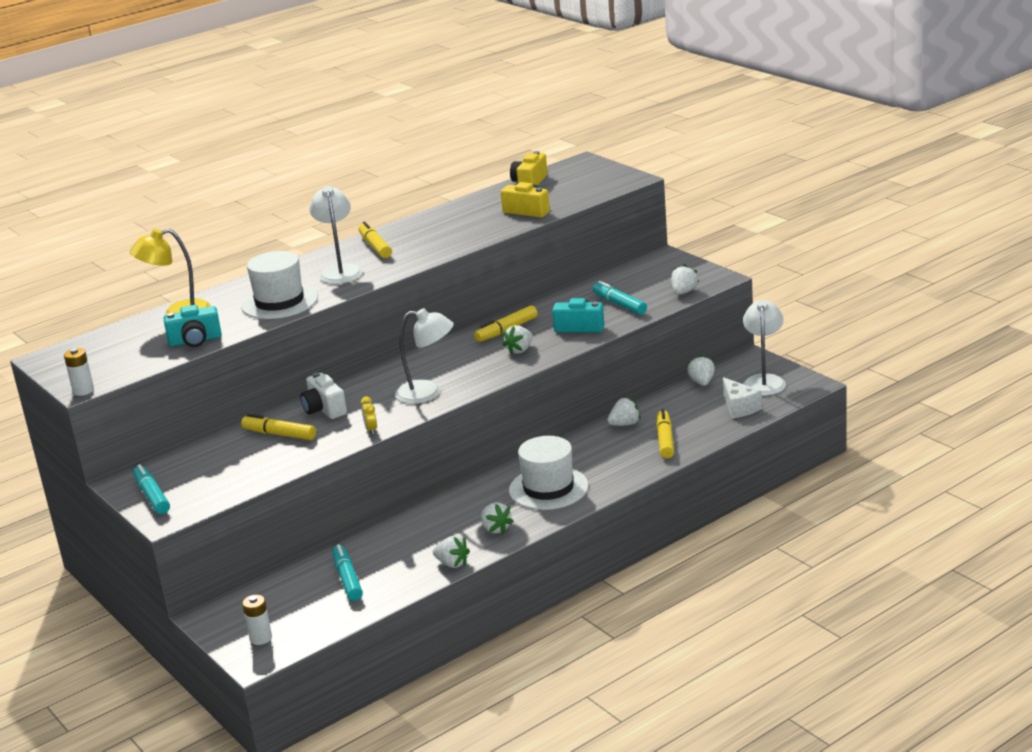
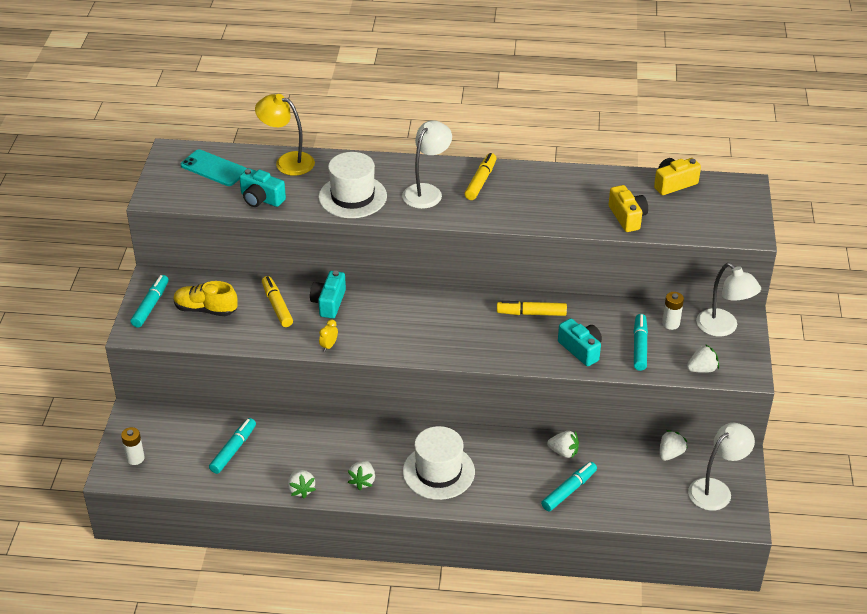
camera: 40 degrees right, 15 degrees up
white battery [64,348,94,396] -> white battery moved to [662,292,684,330]
white camera [300,372,347,419] -> turquoise camera [310,271,346,318]
white lamp [395,308,454,404] -> white lamp moved to [696,263,761,337]
white strawberry [502,325,533,355] -> none
yellow marker [656,409,674,459] -> turquoise marker [541,462,597,511]
white cheese [723,377,762,419] -> none
none -> yellow shoe [173,281,238,316]
none -> turquoise phone [181,149,247,186]

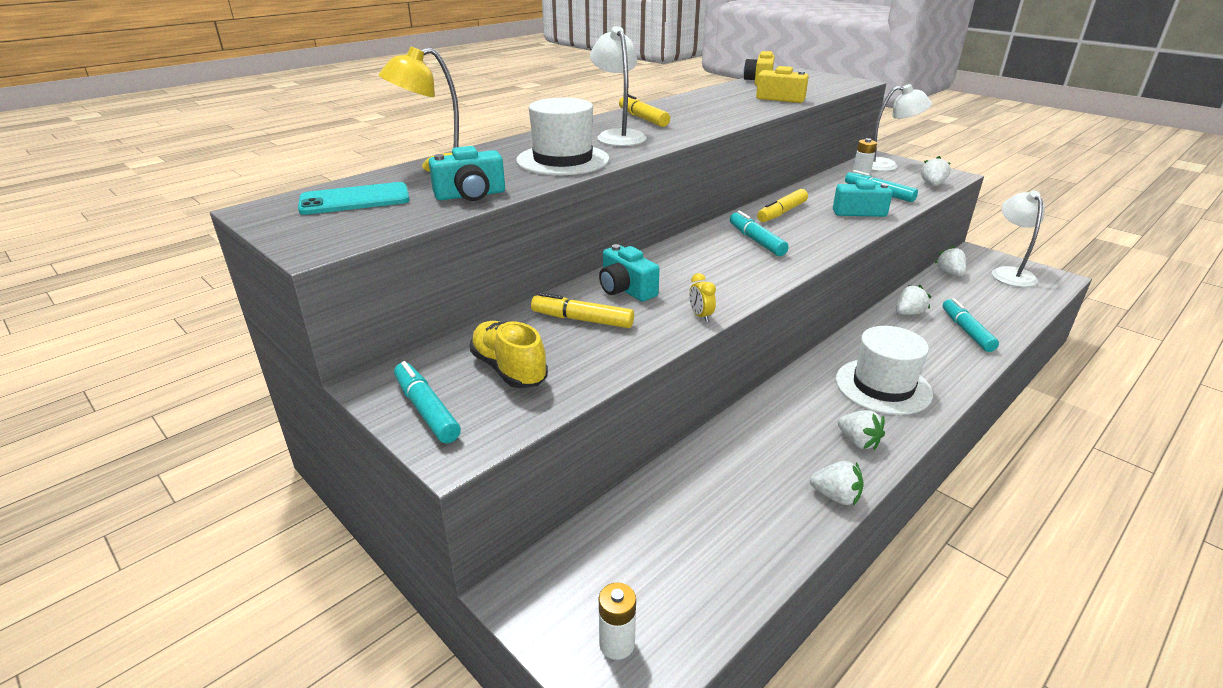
camera: 50 degrees left, 10 degrees down
yellow shoe [173,281,238,316] -> yellow shoe turned 90 degrees clockwise [470,321,548,388]
turquoise marker [209,418,256,474] -> turquoise marker moved to [730,211,789,256]

